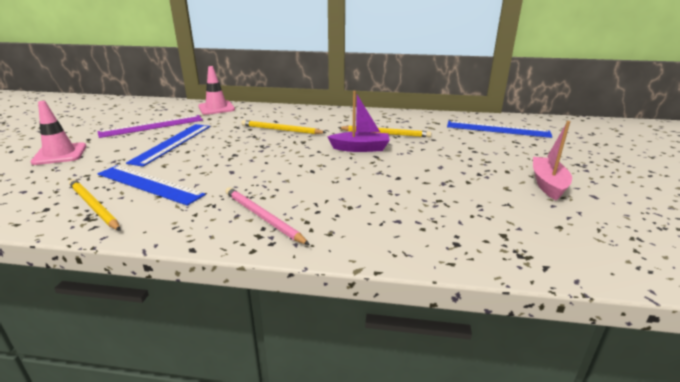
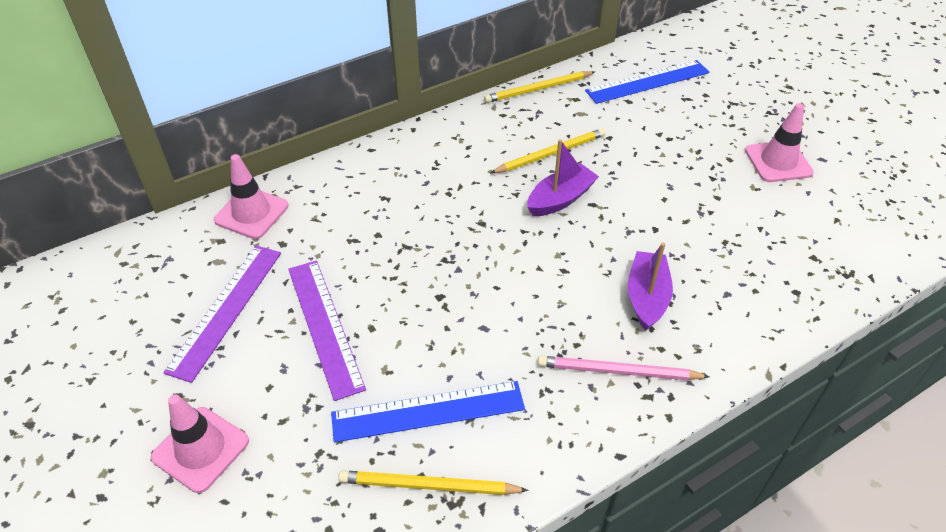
camera: 40 degrees left, 20 degrees up
blue ruler [126,124,210,167] -> purple ruler [288,261,366,401]
yellow pencil [241,120,327,134] -> yellow pencil moved to [484,71,595,103]
pink boat [533,121,572,200] -> pink traffic cone [745,103,814,182]
none -> purple boat [628,242,673,331]

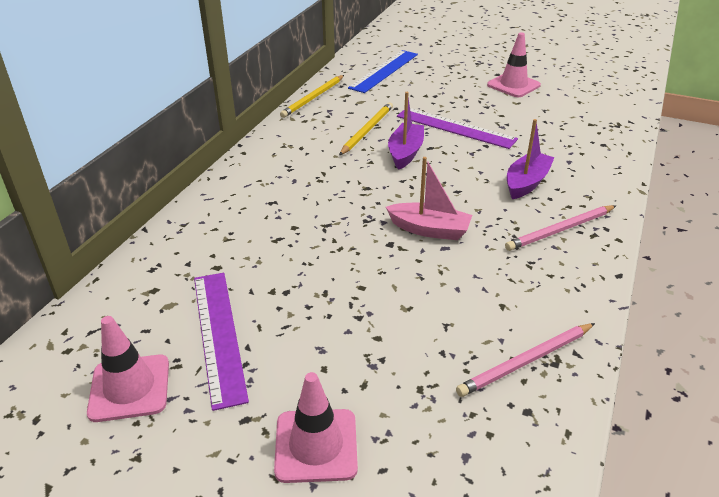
camera: 35 degrees left, 10 degrees down
pink traffic cone [214,154,289,239] -> pink traffic cone moved to [87,316,169,422]
purple ruler [288,261,366,401] -> purple ruler moved to [397,108,518,149]
blue ruler [331,381,525,443] -> none
yellow pencil [338,470,528,495] -> pink pencil [456,323,595,397]
purple boat [628,242,673,331] -> purple boat turned 60 degrees clockwise [507,119,555,199]
none -> pink boat [386,157,472,240]

